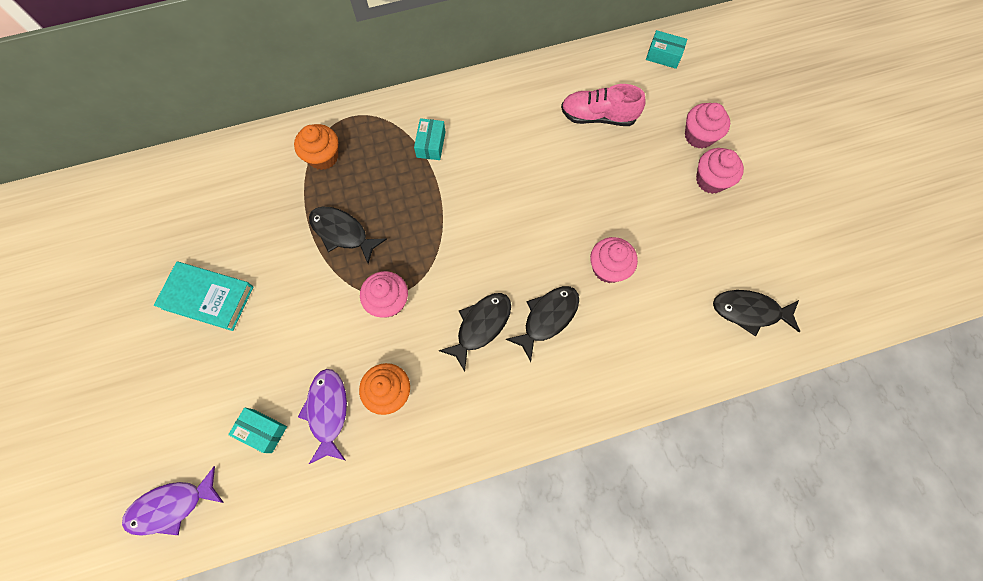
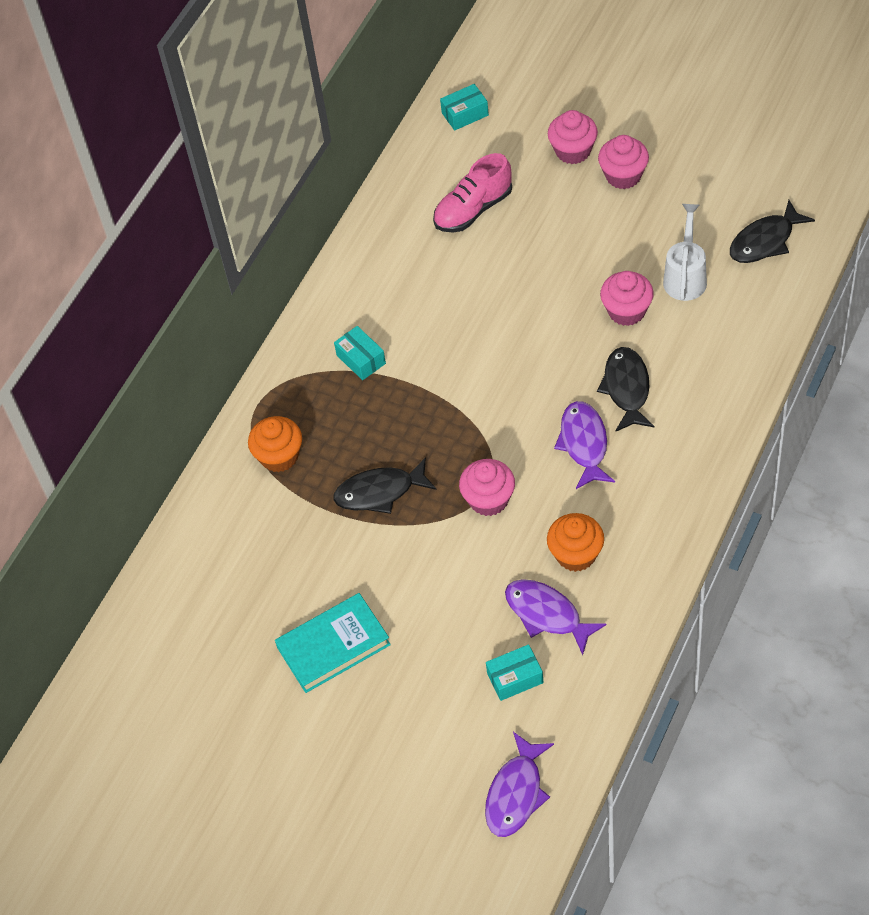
camera: 40 degrees left, 15 degrees down
black fish [439,293,511,372] -> purple fish [554,401,615,489]
none -> white watering can [663,204,707,301]

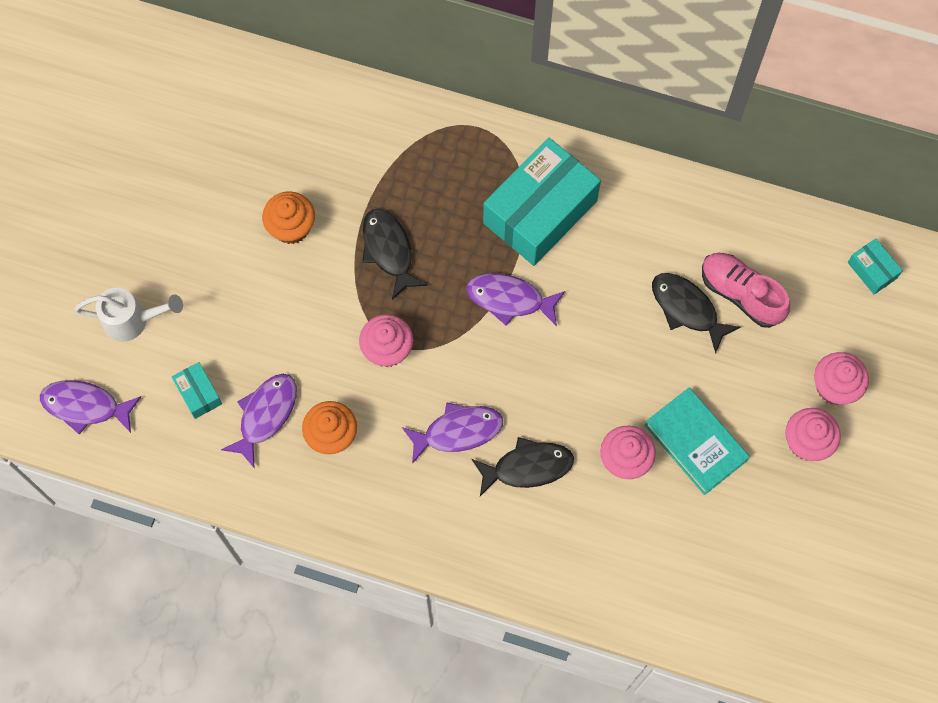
camera: 75 degrees right, 15 degrees up
orange cupcake [248,416,302,472] -> orange cupcake moved to [262,191,315,244]
turquoise book [275,593,391,693] -> turquoise book moved to [645,388,750,495]
turquoise box [334,326,386,380] -> turquoise box [483,138,601,266], size x2.30
white watering can [663,204,707,301] -> white watering can moved to [74,288,183,342]
black fish [730,200,815,263] -> black fish moved to [652,273,741,354]
none -> purple fish [467,273,565,326]

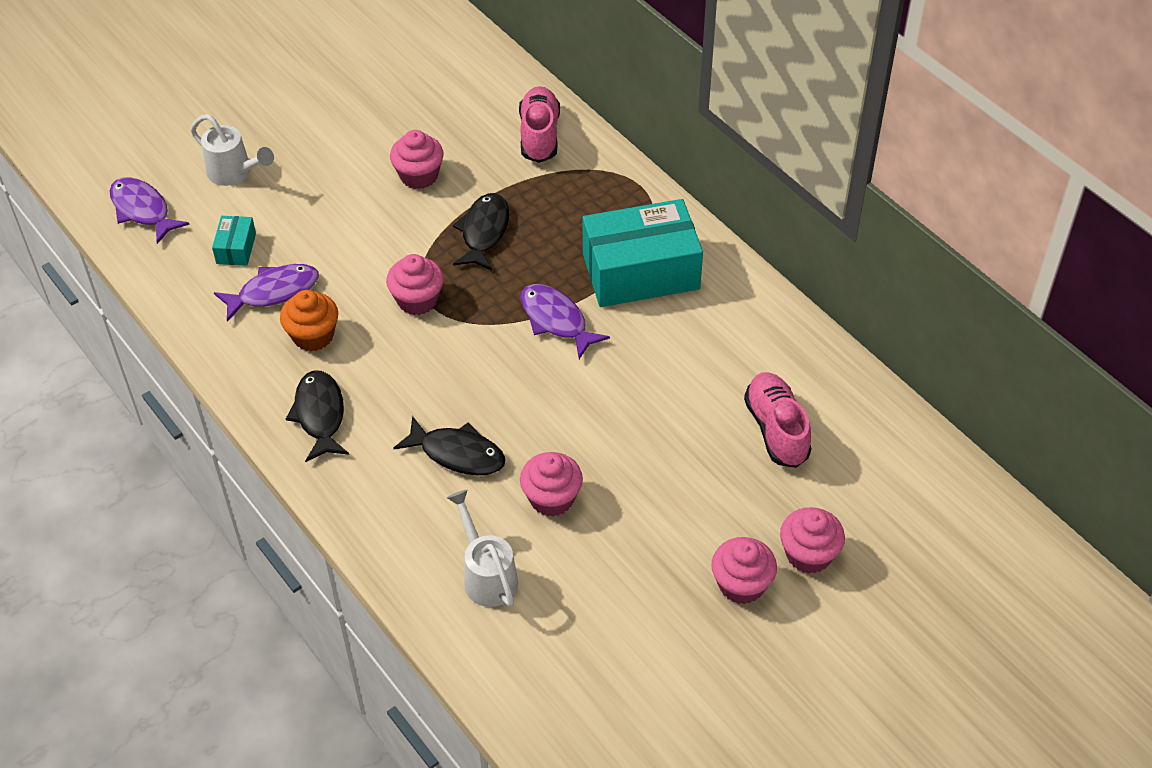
camera: 35 degrees right, 20 degrees down
orange cupcake [262,191,315,244] -> pink cupcake [390,130,444,189]
purple fish [402,402,503,464] -> none
turquoise book [645,388,750,495] -> none
black fish [652,273,741,354] -> black fish moved to [286,370,349,462]
turquoise box [848,238,903,294] -> none
none -> white watering can [447,489,518,607]
none -> pink shoe [519,86,560,163]

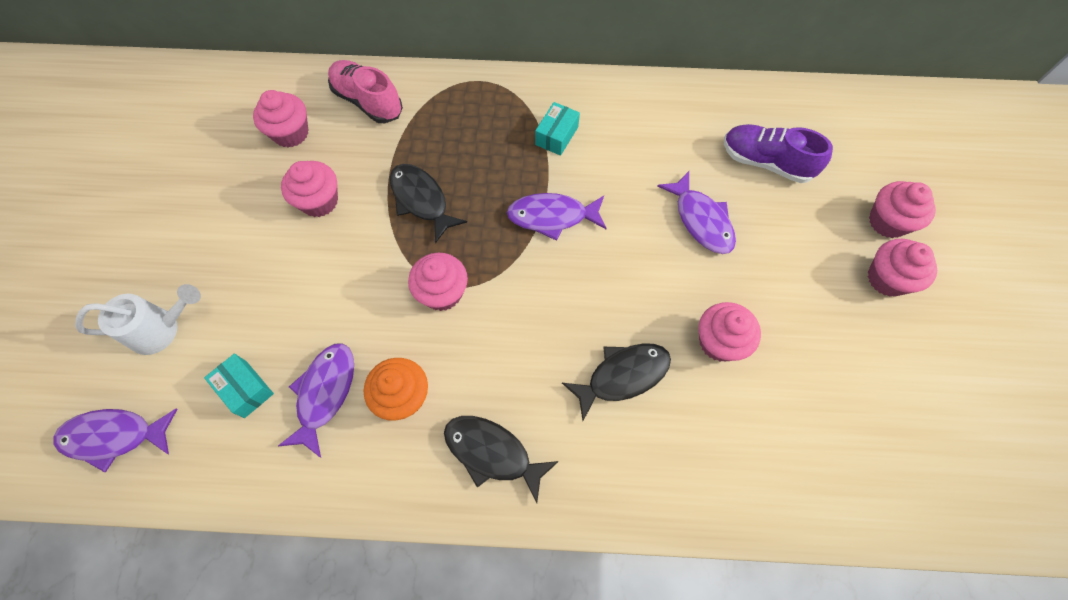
camera: 50 degrees left, 15 degrees up
white watering can [447,489,518,607] -> none
turquoise box [583,199,703,307] -> turquoise box [535,102,580,156], size x0.43
pink shoe [744,372,811,468] -> purple shoe [724,124,833,183]
none -> pink cupcake [253,90,308,148]
none -> purple fish [657,171,736,254]

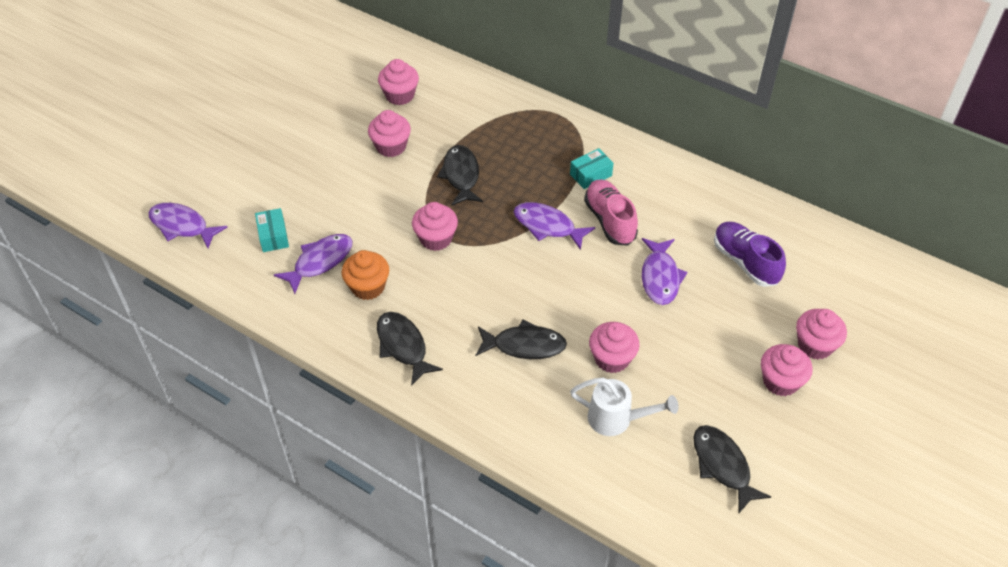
camera: 30 degrees right, 15 degrees down
white watering can [75,284,201,355] -> white watering can moved to [570,377,679,436]
pink shoe [328,60,403,123] -> pink shoe moved to [584,179,638,246]
none -> black fish [693,425,771,513]

